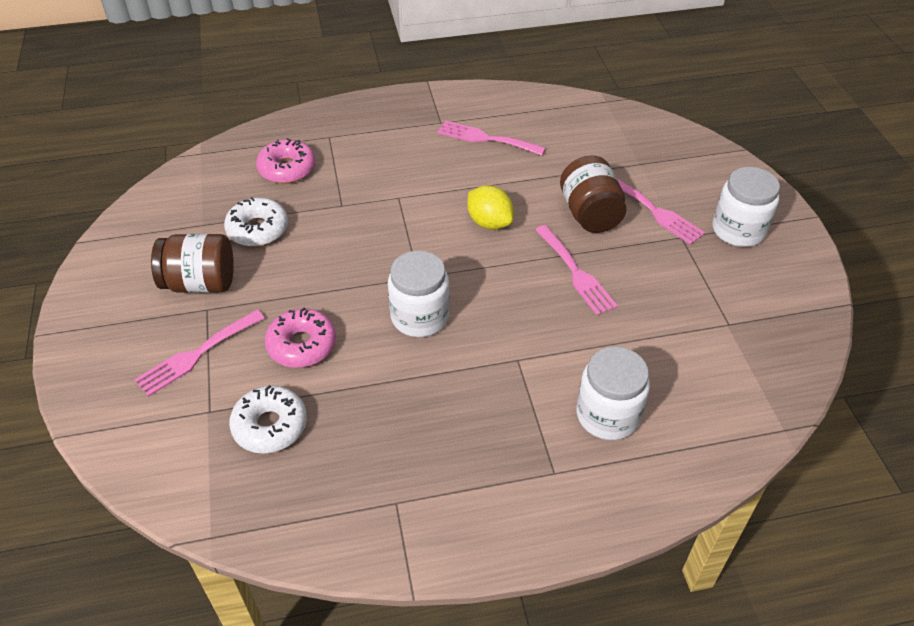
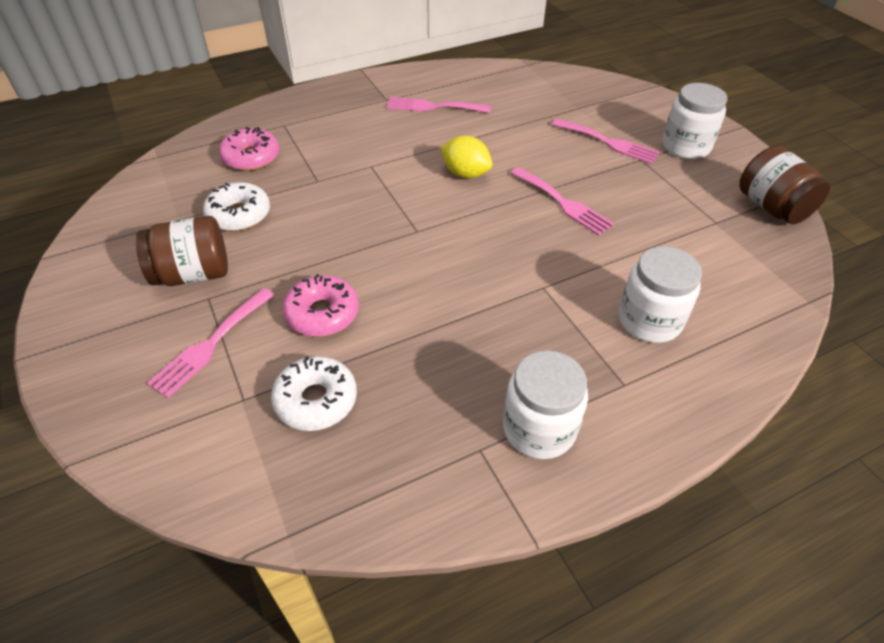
camera: 15 degrees left, 0 degrees up
white jar [388,251,450,337] -> white jar moved to [503,350,588,459]
brown jar [560,156,627,233] -> brown jar moved to [739,146,830,224]

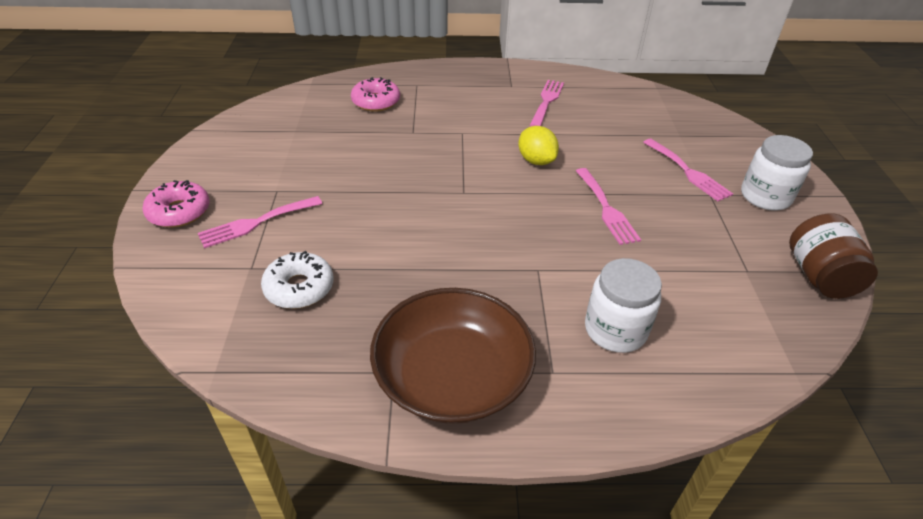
camera: 25 degrees right, 5 degrees down
brown jar [136,216,228,286] -> none
white donut [203,182,270,231] -> none
pink donut [283,274,359,337] -> pink donut moved to [143,180,210,227]
pink fork [387,97,491,113] -> pink fork turned 75 degrees clockwise [530,80,564,126]
white jar [503,350,588,459] -> brown bowl [370,288,536,424]

